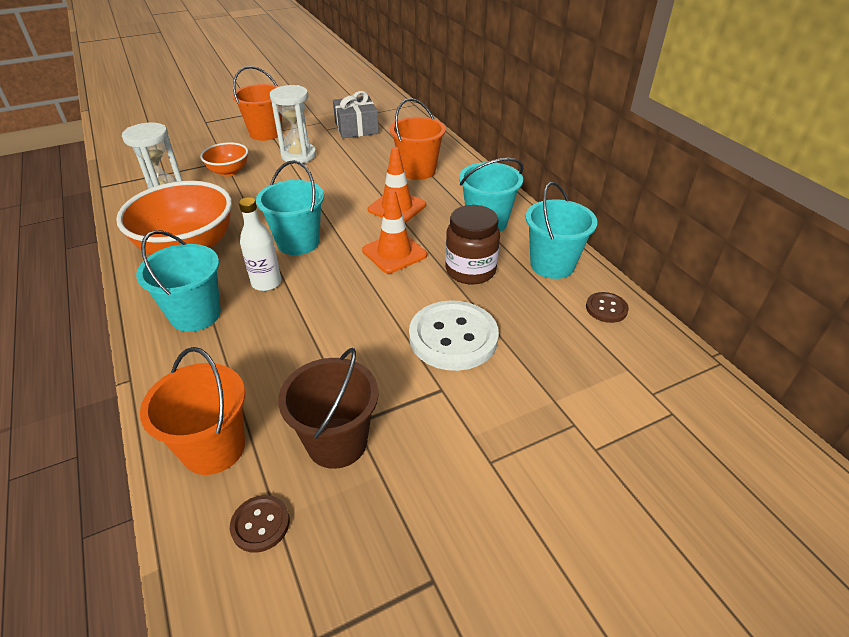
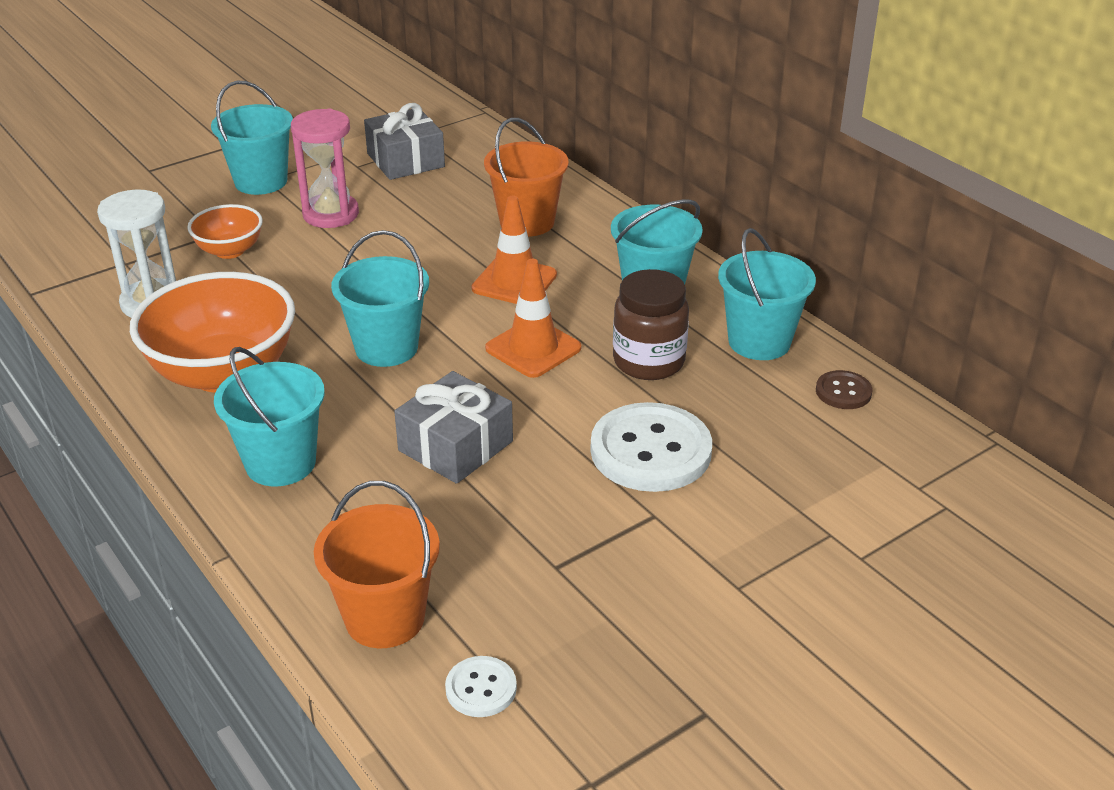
camera: 10 degrees left, 5 degrees down
brown button [230,495,290,553] -> white button [445,656,517,717]
orange bucket [233,66,282,141] -> turquoise bucket [211,81,293,195]
white bottle [239,197,281,291] -> none
white hourglass [270,85,316,164] -> pink hourglass [291,108,359,228]
brown bucket [278,348,379,469] -> none
none -> grey gift [394,371,513,484]

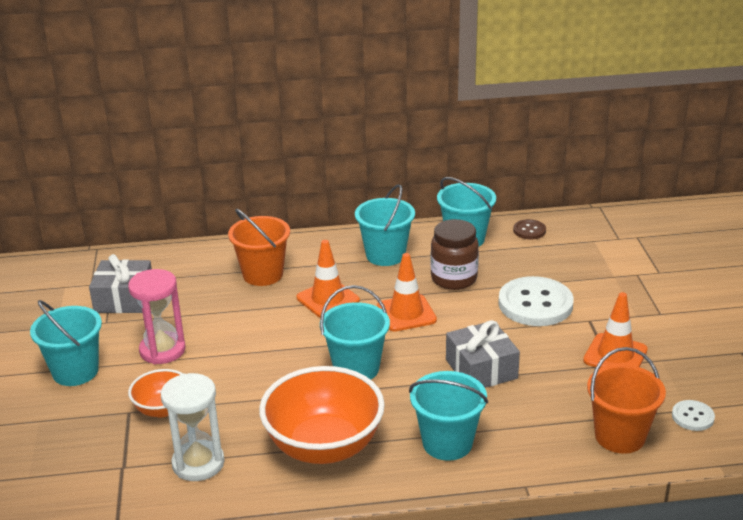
camera: 60 degrees left, 5 degrees down
none -> orange traffic cone [583,292,648,368]

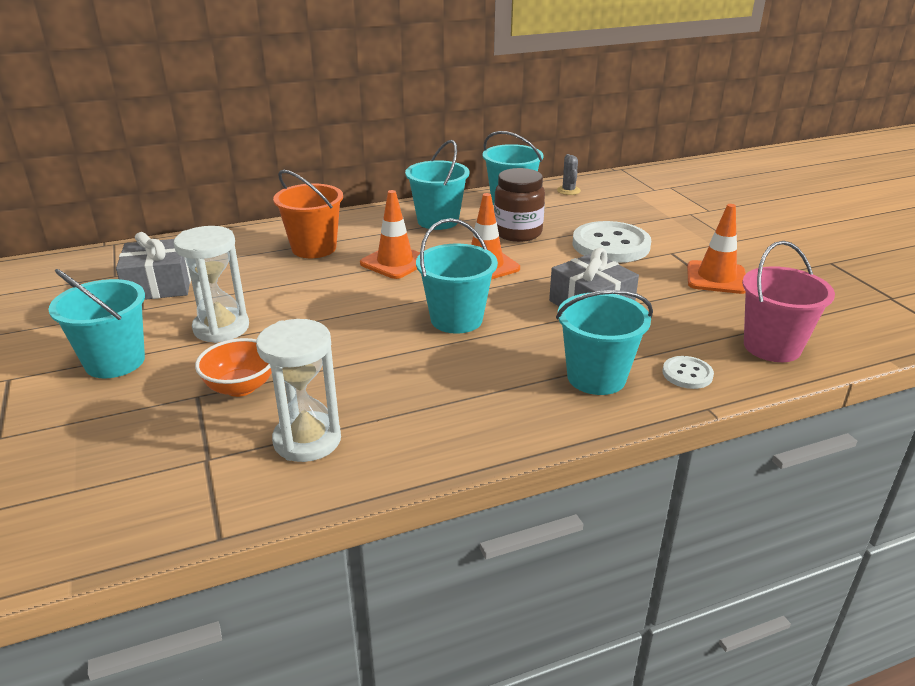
camera: 15 degrees left, 0 degrees up
pink hourglass [128,269,186,364] -> white hourglass [174,226,249,343]
orange bowl [259,366,385,464] -> none
brown button [513,219,546,239] -> grey cactus [557,154,581,195]
orange bucket [587,347,666,454] -> pink bucket [742,241,835,362]
white button [672,400,715,431] -> white button moved to [662,356,714,389]

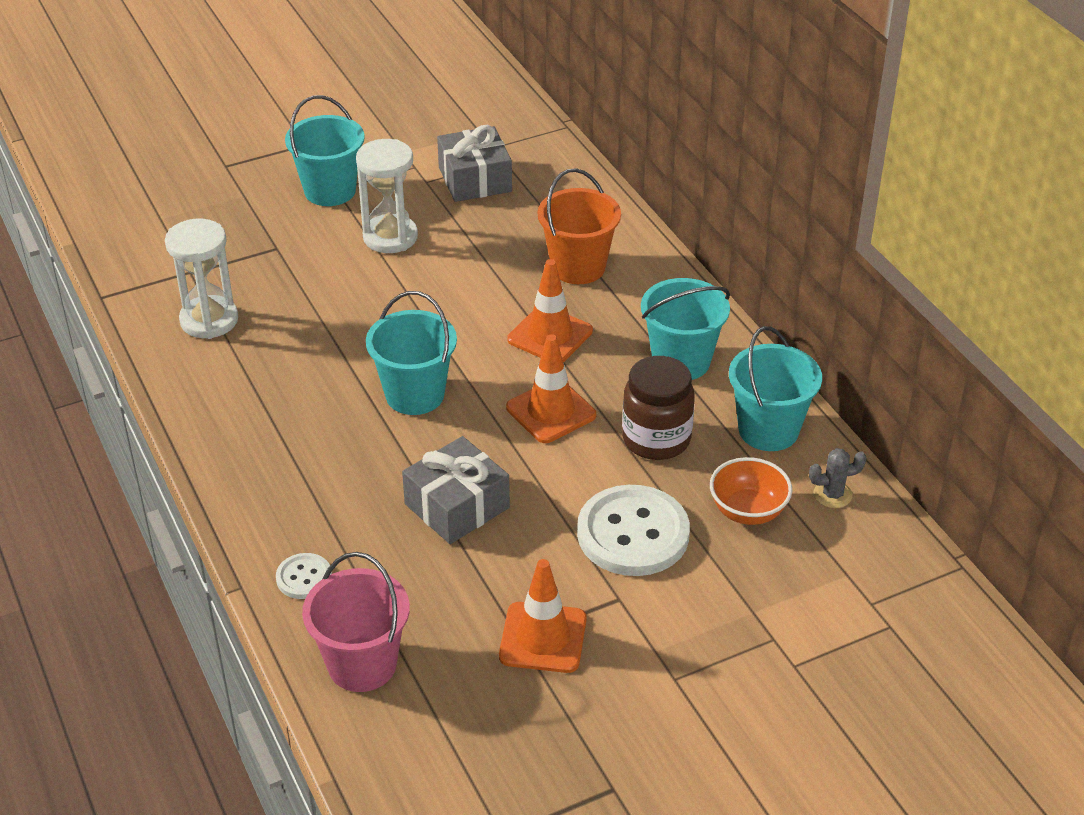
camera: 85 degrees right, 10 degrees up
orange bowl [195,338,272,397] -> orange bowl moved to [710,457,792,525]
turquoise bucket [556,290,653,395] -> none

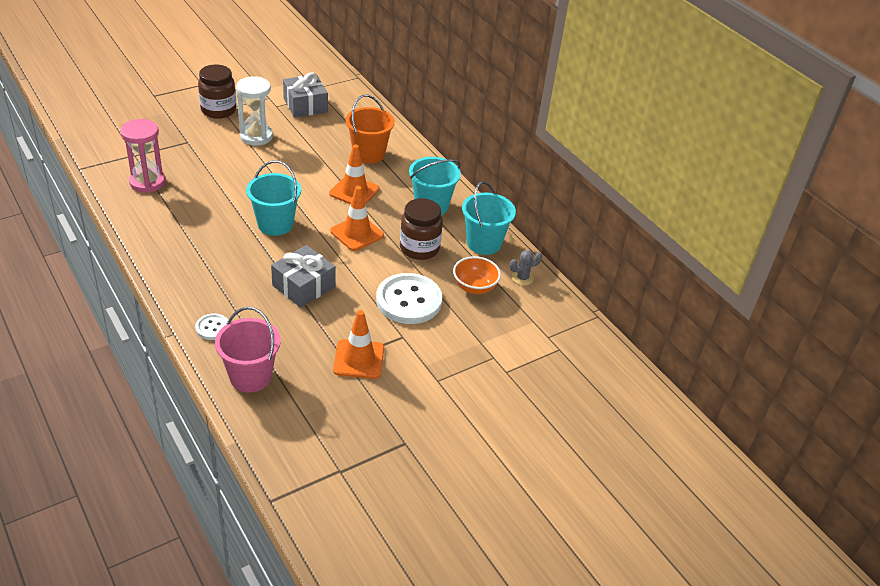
camera: 10 degrees left, 0 degrees up
white hourglass [165,219,238,339] -> pink hourglass [120,119,166,193]
turquoise bucket [285,95,365,206] -> brown jar [198,64,236,119]

